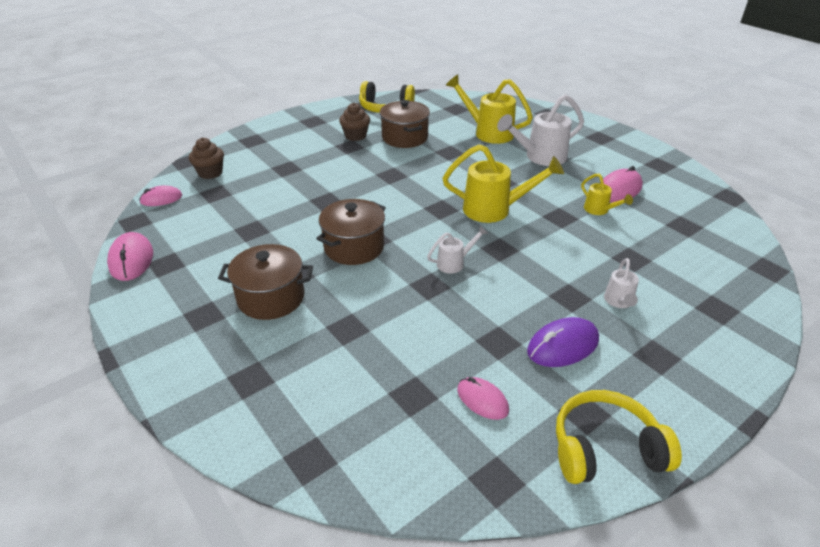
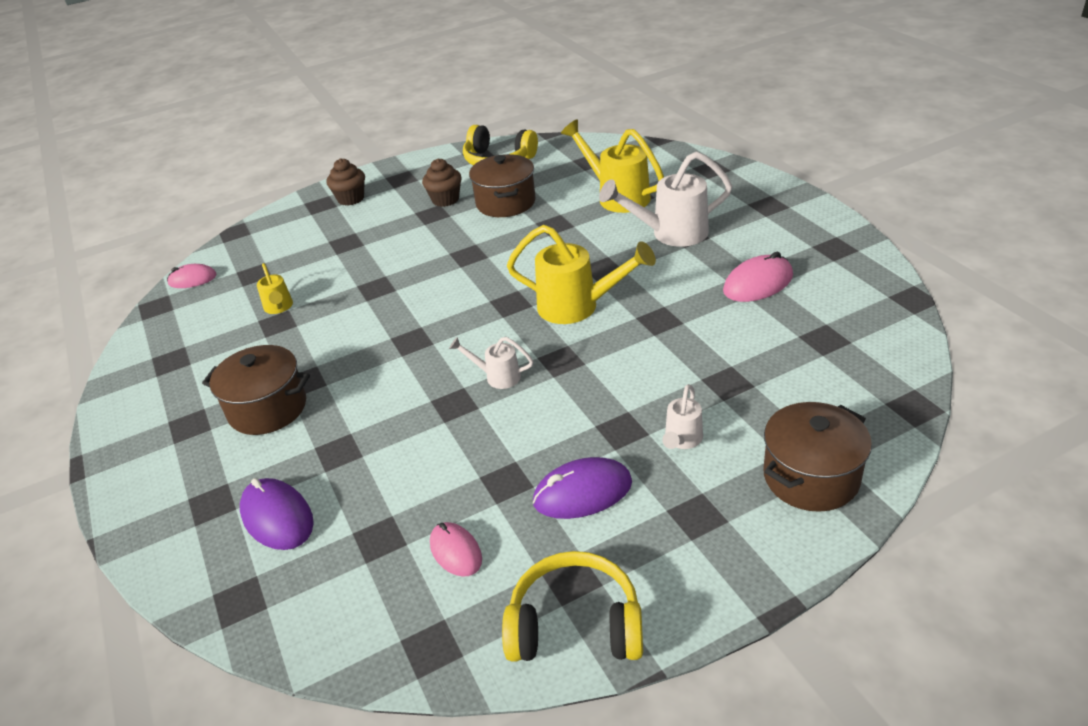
camera: 15 degrees right, 0 degrees up
pink mouse [107,232,153,281] -> none
brown cupcake [189,138,224,179] -> brown cupcake moved to [327,158,365,206]
brown pot [316,199,386,265] -> brown pot moved to [763,402,872,512]
white watering can [427,226,488,274] -> white watering can turned 150 degrees counterclockwise [449,337,533,389]
yellow watering can [581,173,633,215] -> yellow watering can moved to [257,263,293,314]
none -> purple mouse [240,478,314,550]

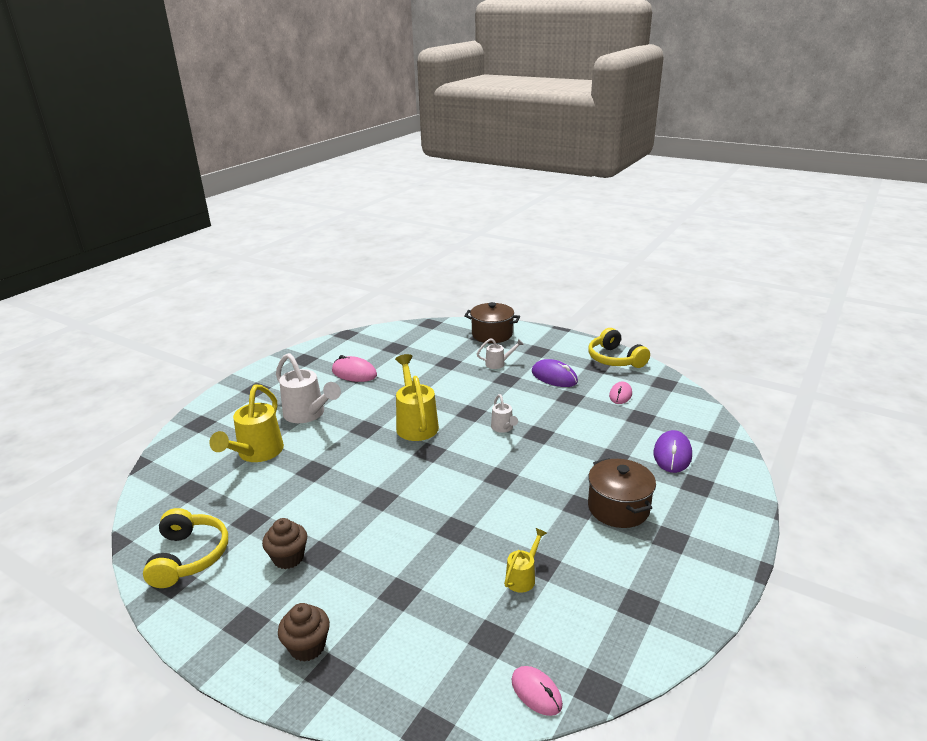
camera: 125 degrees left, 10 degrees down
brown pot [469,154,536,217] -> none

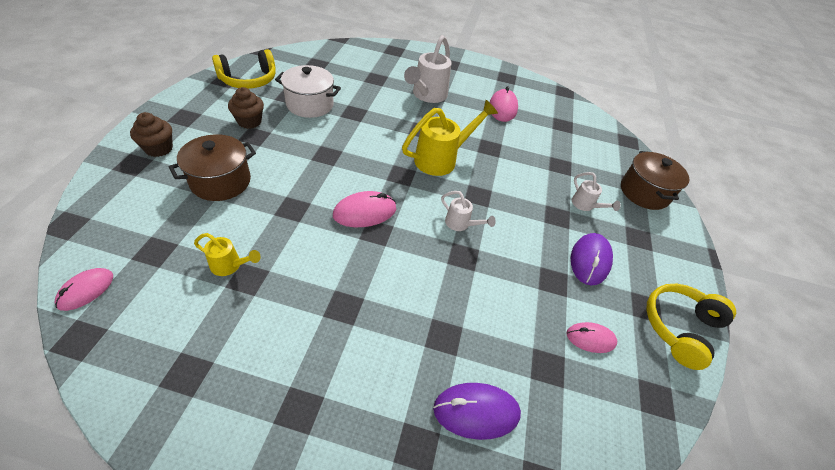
camera: 65 degrees right, 20 degrees up
yellow watering can [209,385,284,462] -> none
white watering can [491,394,518,433] -> white watering can turned 105 degrees counterclockwise [441,191,496,231]
brown pot [588,458,656,528] -> brown pot moved to [169,134,256,201]
none -> white pot [275,65,341,118]
none -> pink mouse [333,191,396,227]

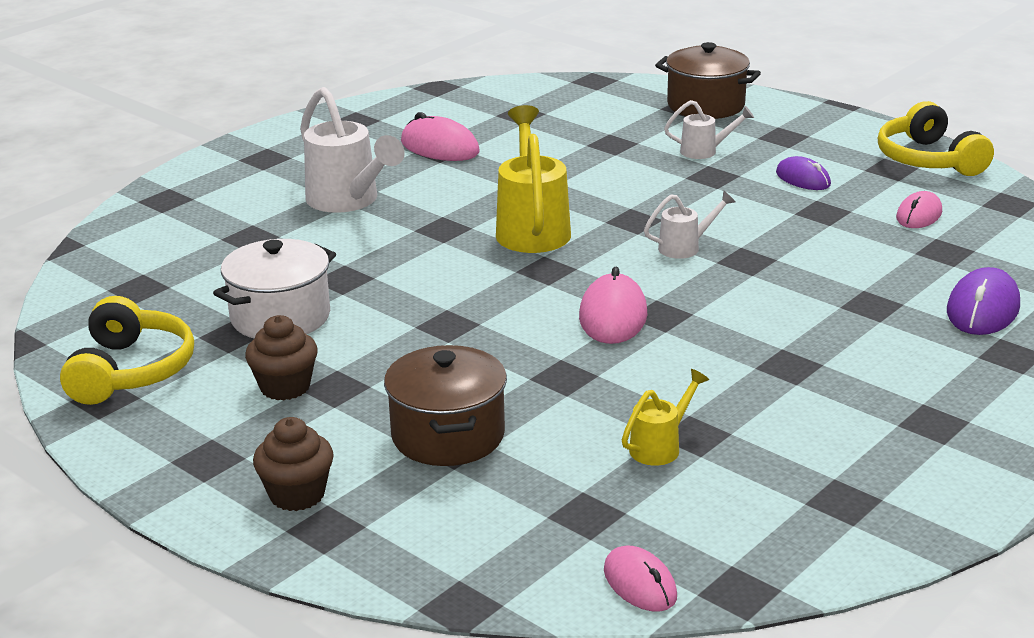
camera: 55 degrees left, 20 degrees down
purple mouse [571,233,613,285] -> purple mouse [776,156,831,190], size x0.67

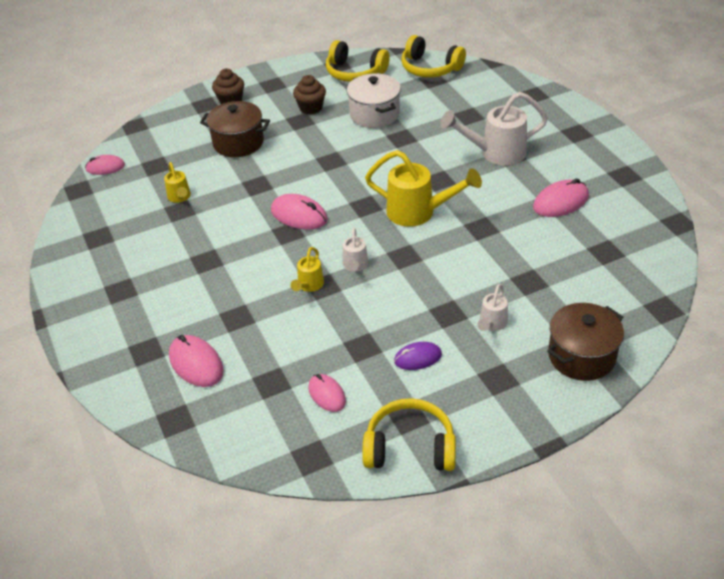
camera: 115 degrees right, 15 degrees up
purple mouse [947,267,1020,335] -> pink mouse [169,335,224,387]
none -> yellow watering can [291,247,324,292]
none -> yellow headphones [401,35,466,77]

